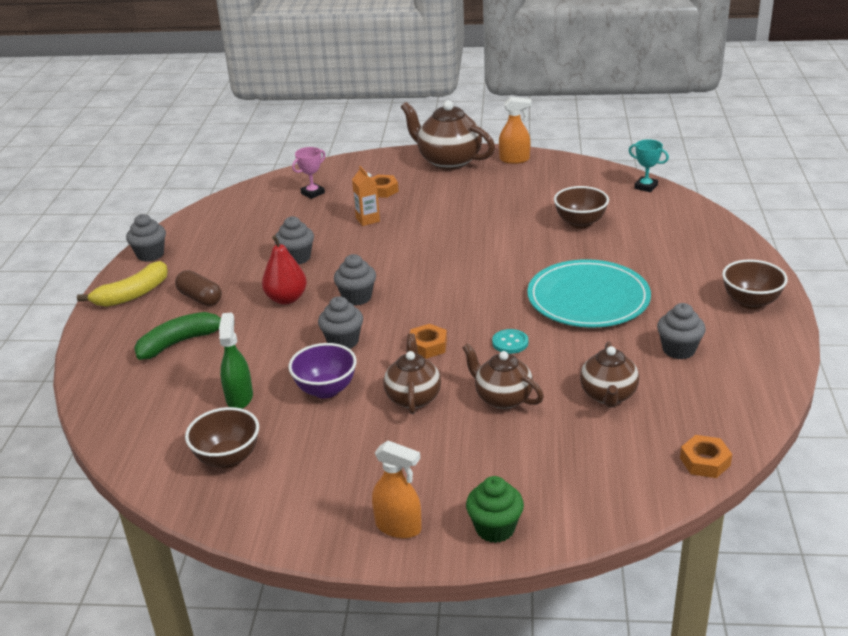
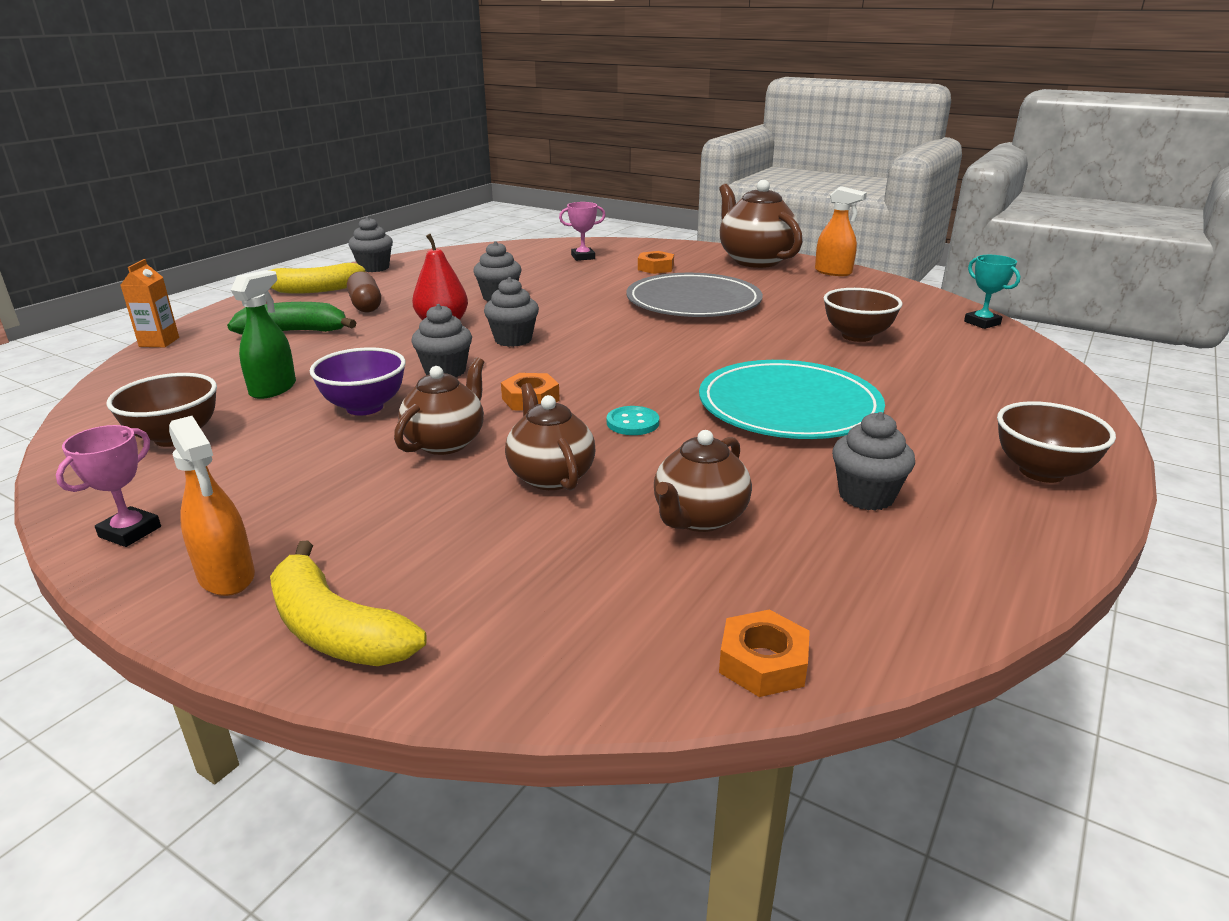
camera: 25 degrees right, 5 degrees down
orange carton [352,166,380,226] -> orange carton moved to [121,259,179,347]
green cupcake [466,476,524,543] -> yellow banana [270,540,427,666]
none -> pink trophy [56,425,161,547]
none -> grey plate [626,273,763,317]

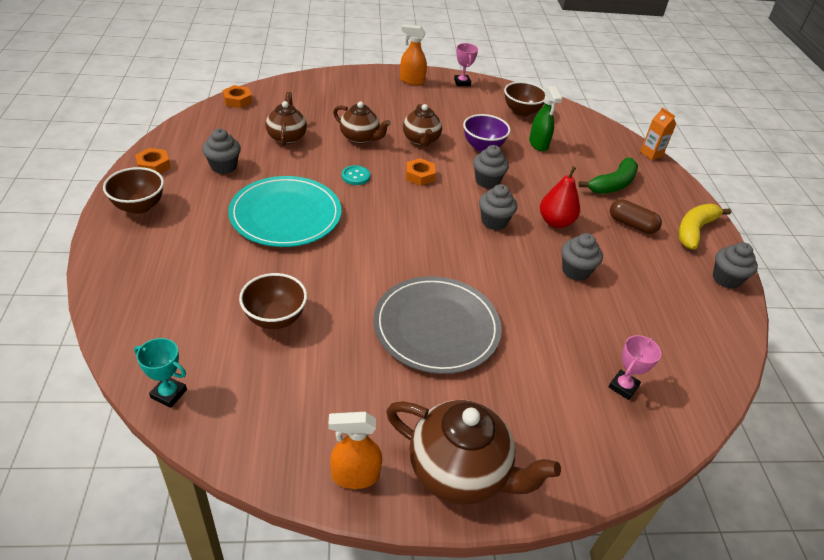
camera: 140 degrees right, 15 degrees up
yellow banana [270,540,427,666] -> none
orange nut [638,251,674,274] -> orange nut moved to [135,148,171,174]

